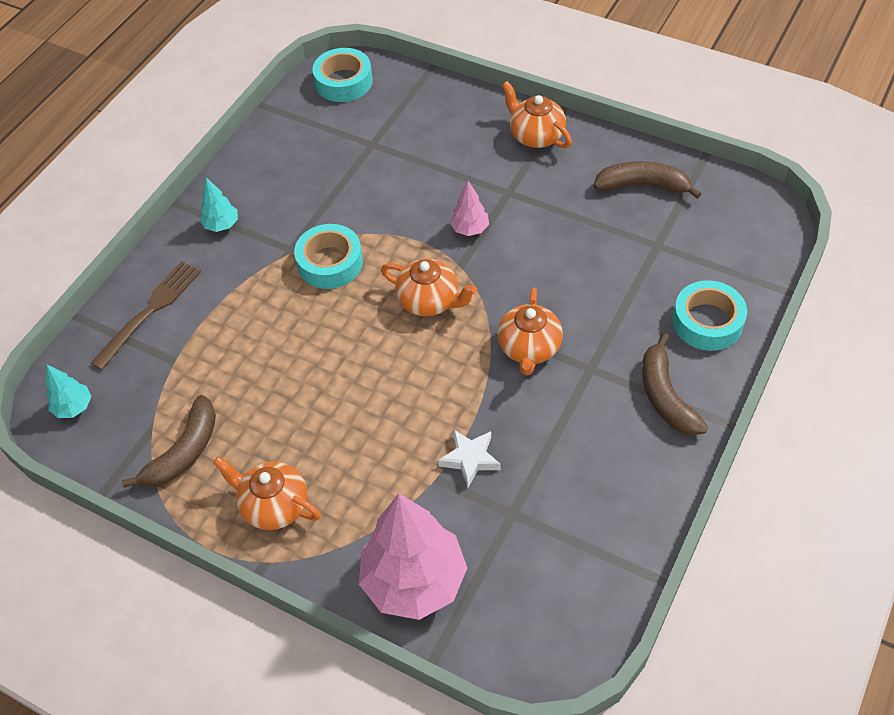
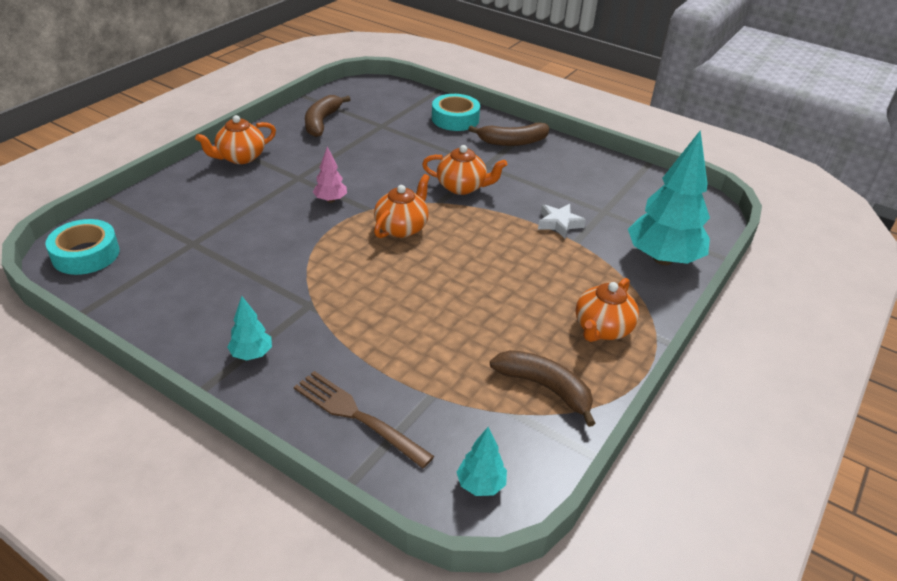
camera: 90 degrees left, 15 degrees down
turquoise tape [294,224,363,289] -> none
pink tree [359,493,467,620] -> turquoise tree [628,130,710,265]

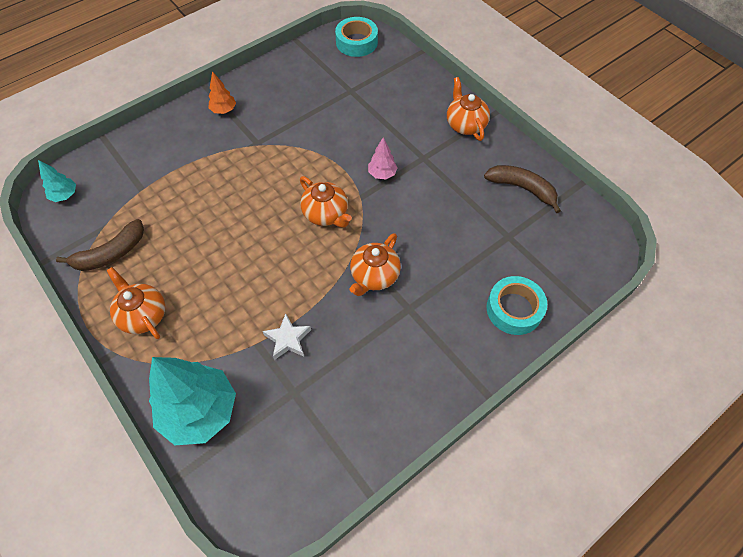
camera: 110 degrees right, 20 degrees up
turquoise tree [227,296,272,361] -> orange tree [208,71,236,114]
brown fork [294,371,434,468] -> none
brown banana [468,123,549,146] -> none

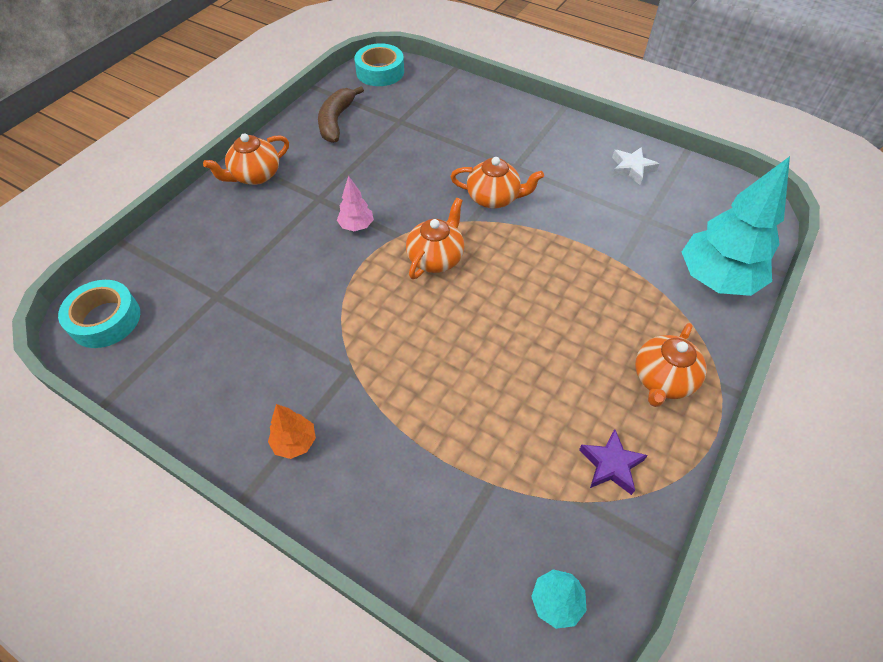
camera: 110 degrees left, 5 degrees down
brown banana [56,219,144,271] -> purple star [579,429,648,495]
white star [263,313,311,360] -> white star moved to [612,147,659,185]
turquoise tape [486,276,547,335] -> turquoise tape moved to [354,43,404,86]

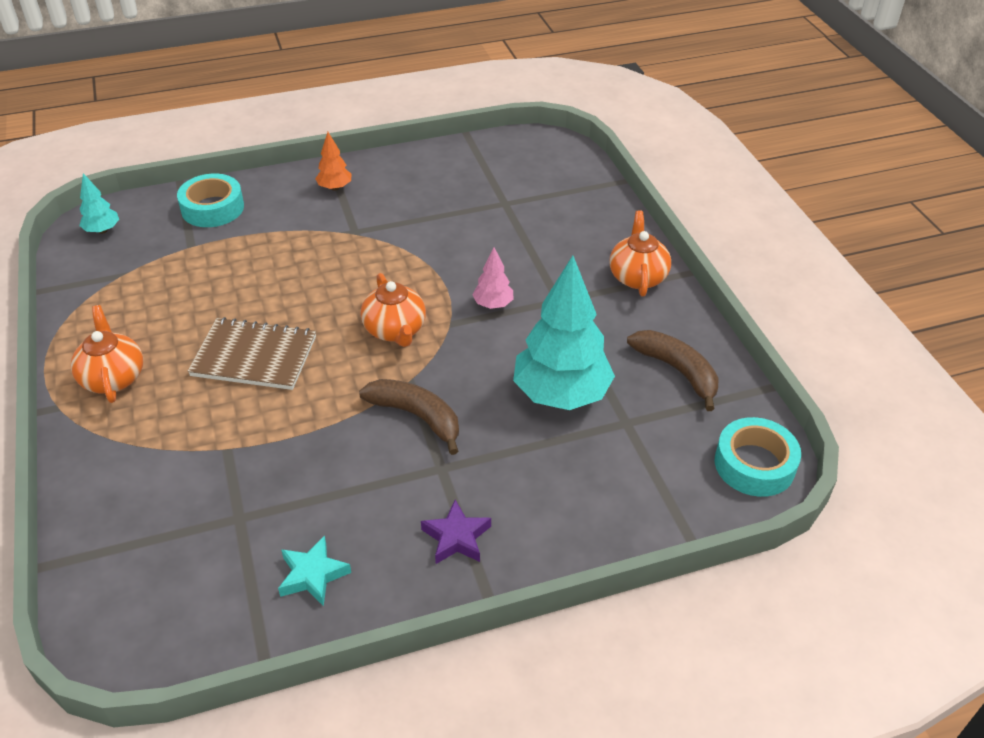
camera: 130 degrees right, 10 degrees down
turquoise tape [58,280,140,348] -> turquoise tape moved to [177,174,244,227]
orange teapot [450,157,544,209] -> brown banana [359,379,459,455]
purple star [579,429,648,495] -> purple star moved to [421,500,491,564]
white star [612,147,659,185] -> turquoise star [278,535,351,606]
turquoise tree [682,156,790,296] -> turquoise tree moved to [513,255,615,410]
none -> brown notebook [188,317,316,390]

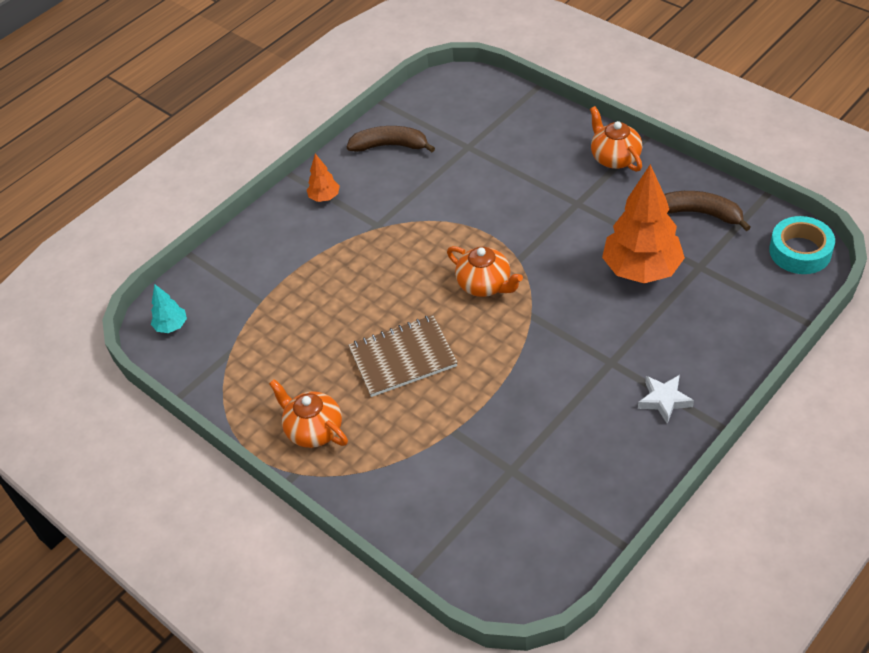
camera: 25 degrees left, 5 degrees up
turquoise tape [177,174,244,227] -> none
turquoise star [278,535,351,606] -> none
brown banana [359,379,459,455] -> brown banana moved to [346,126,435,152]
purple star [421,500,491,564] -> white star [638,375,694,424]
pink tree [472,247,514,309] -> none
turquoise tree [513,255,615,410] -> orange tree [602,164,685,283]

